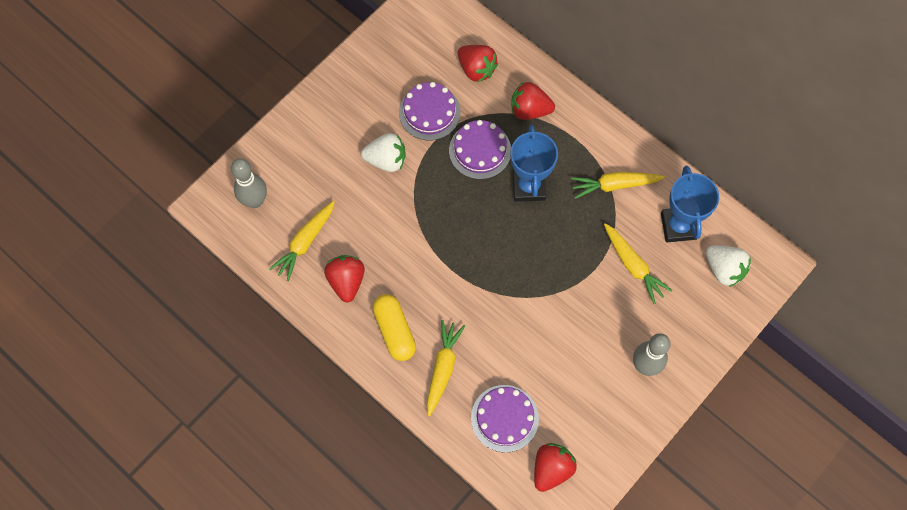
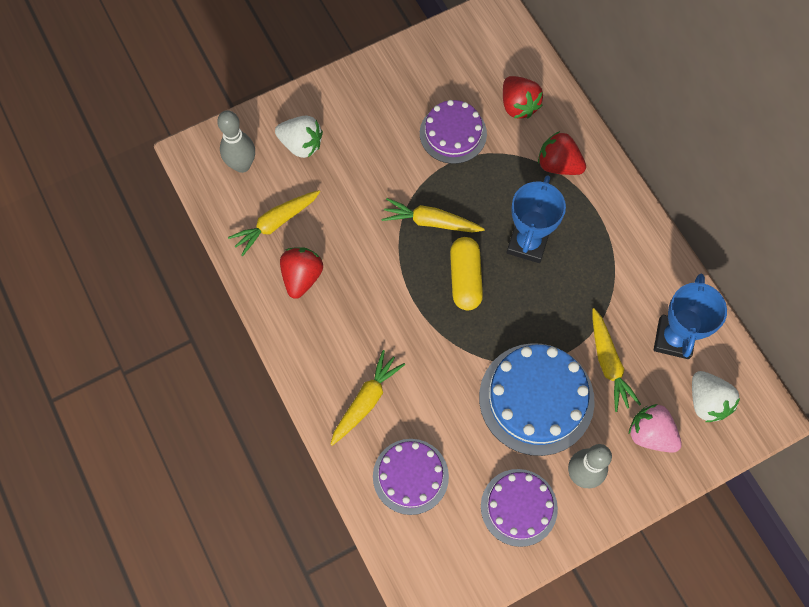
camera: 20 degrees right, 0 degrees up
white strawberry [361,133,406,172] -> white strawberry moved to [275,115,323,158]
yellow capsule [373,294,416,361] -> yellow capsule moved to [450,237,483,311]
purple cake [449,120,511,179] -> purple cake moved to [481,469,558,547]
red strawberry [534,443,577,492] -> none
yellow carrot [571,172,665,199] -> yellow carrot moved to [382,198,485,233]
none -> blue cake [479,343,595,456]
none -> pink strawberry [629,404,682,453]

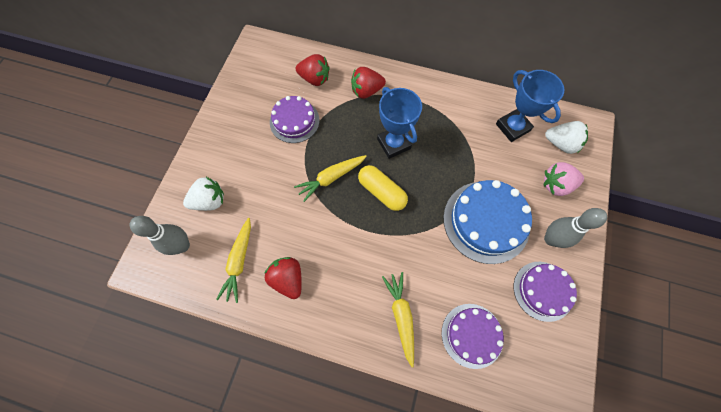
camera: 45 degrees left, 0 degrees up
yellow carrot [592,308,641,412] -> none

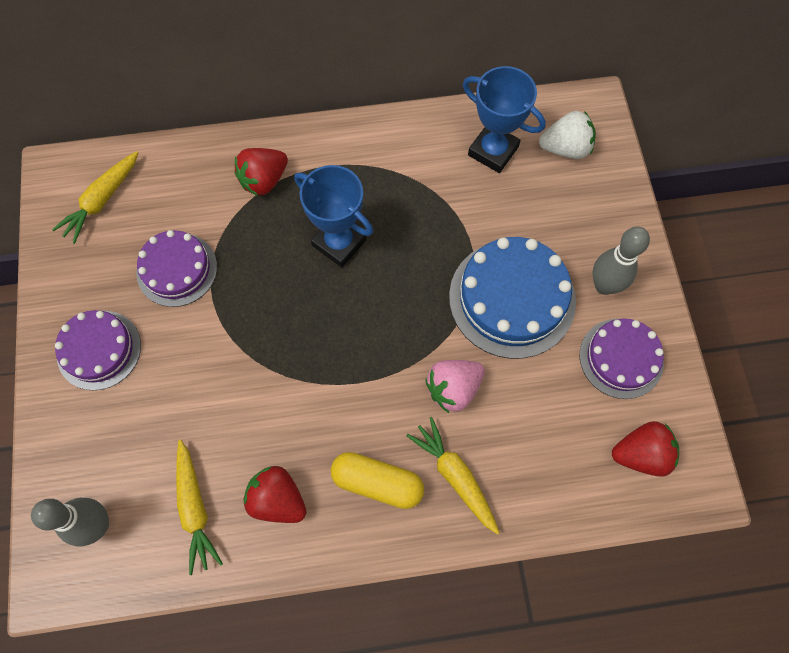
camera: 25 degrees left, 0 degrees up
white strawberry [183,177,224,211] -> none
yellow carrot [294,155,367,202] -> yellow carrot moved to [52,151,138,244]
red strawberry [296,54,330,86] -> red strawberry moved to [612,421,679,477]
yellow capsule [358,165,408,211] -> yellow capsule moved to [330,452,424,509]
purple cake [442,304,504,369] -> purple cake moved to [55,310,141,391]
pink strawberry [544,162,584,196] -> pink strawberry moved to [425,360,485,413]

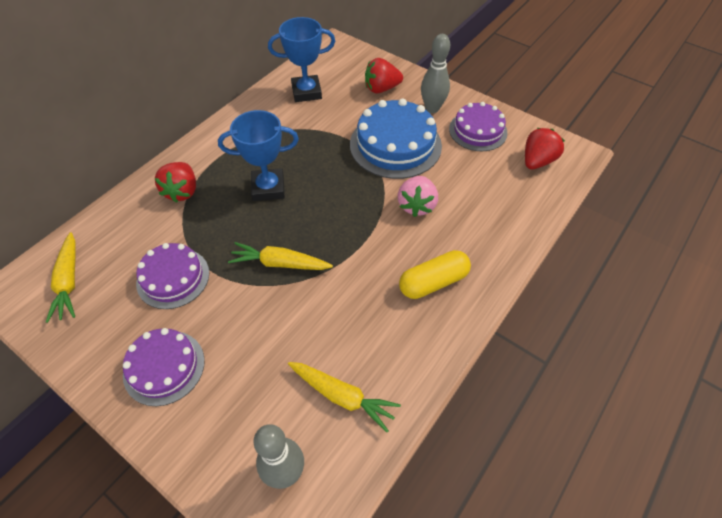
camera: 45 degrees left, 15 degrees down
red strawberry [244,466,307,523] -> red strawberry moved to [365,58,403,94]
yellow carrot [406,417,500,535] -> yellow carrot moved to [228,242,333,270]
white strawberry [539,111,596,159] -> none

